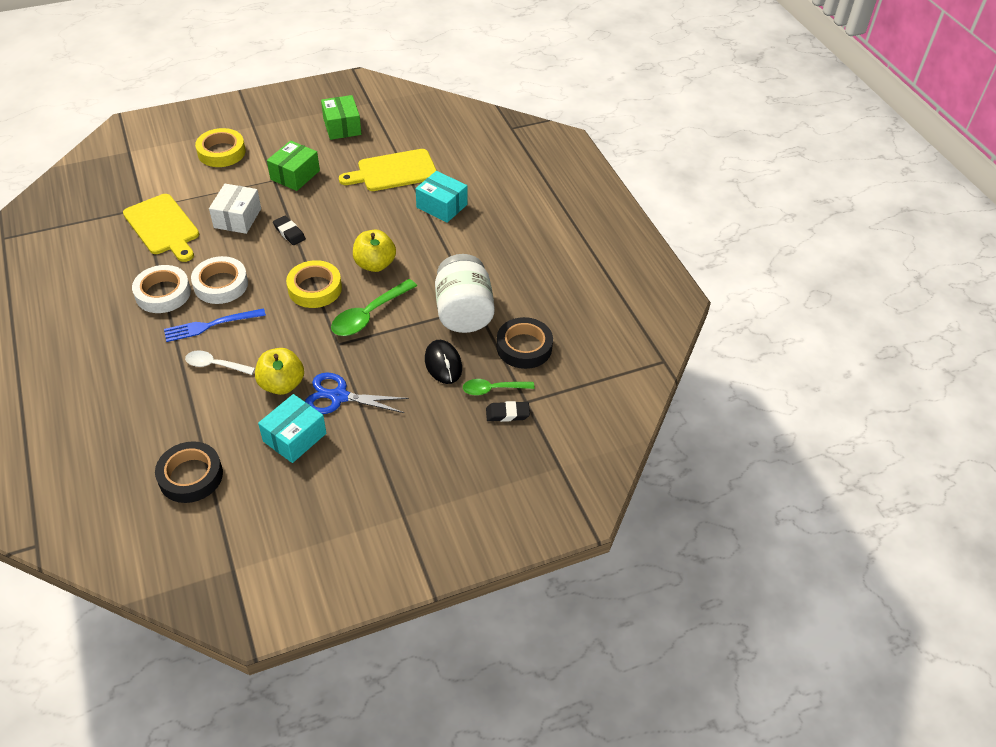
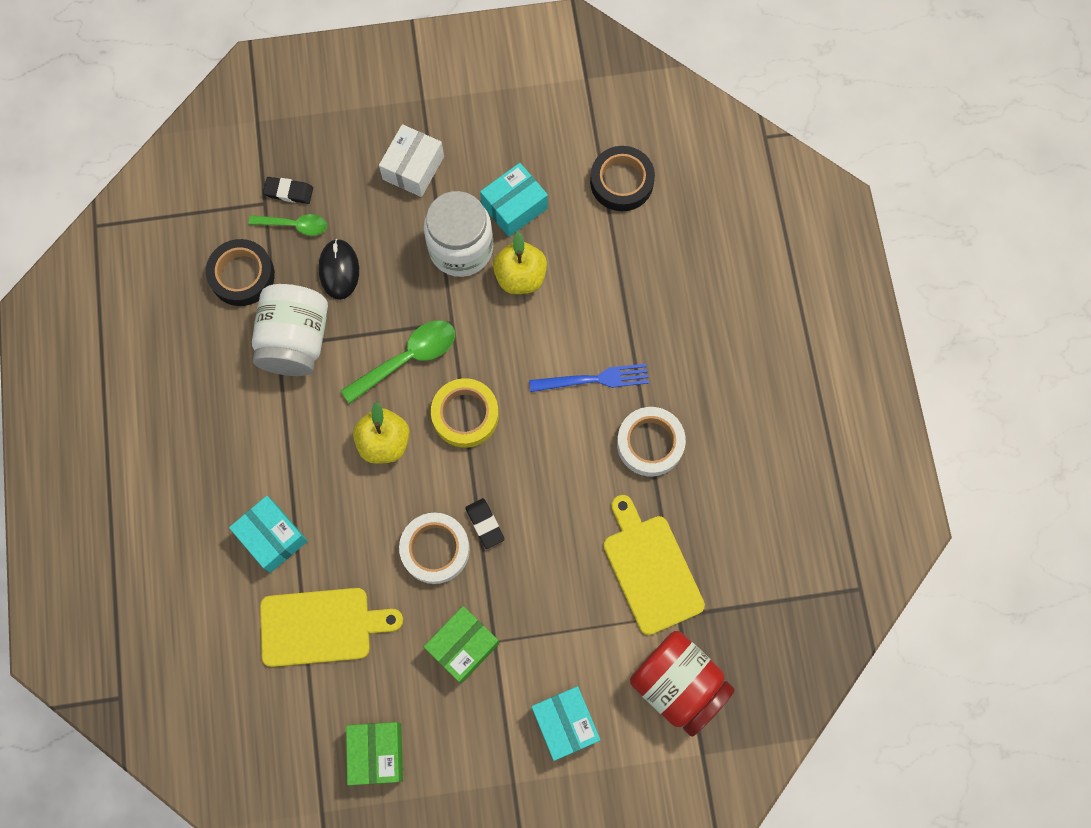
camera: 165 degrees left, 25 degrees up
white spoon [185,350,255,375] -> none
white tape [191,256,248,304] -> white tape moved to [399,513,470,584]
yellow tape [195,128,246,167] -> turquoise box [532,686,600,761]
white box [209,184,261,234] -> white box moved to [379,124,444,197]
blue scissors [305,373,409,414] -> white jar [424,191,493,277]
none -> red jar [630,631,735,736]

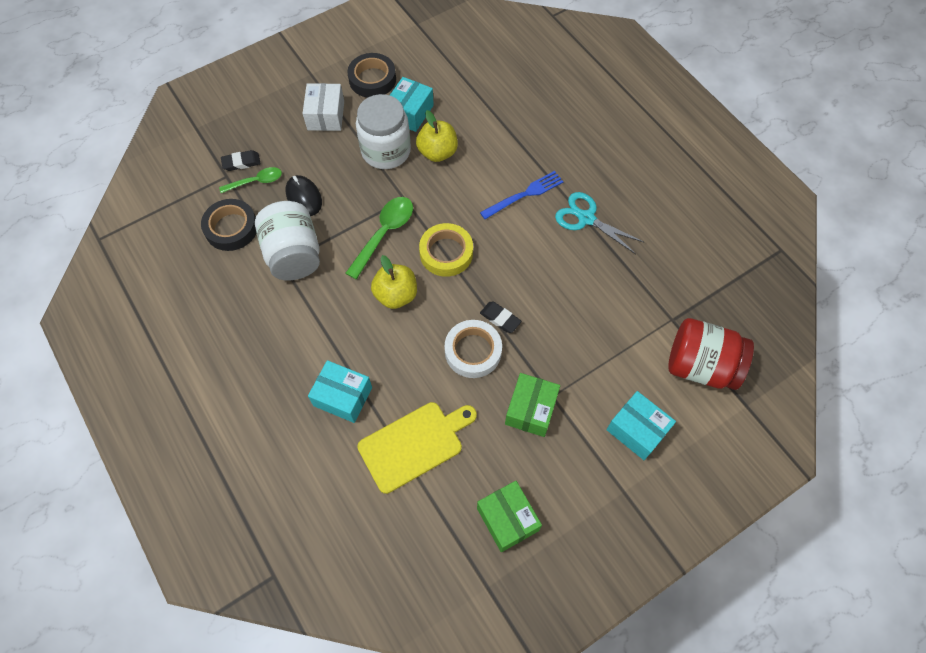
camera: 25 degrees left, 10 degrees down
black tape [590,146,655,211] -> black tape moved to [347,53,396,98]
yellow cutting board [603,495,705,635] -> none
white tape [617,407,686,476] -> turquoise scissors [555,192,645,254]

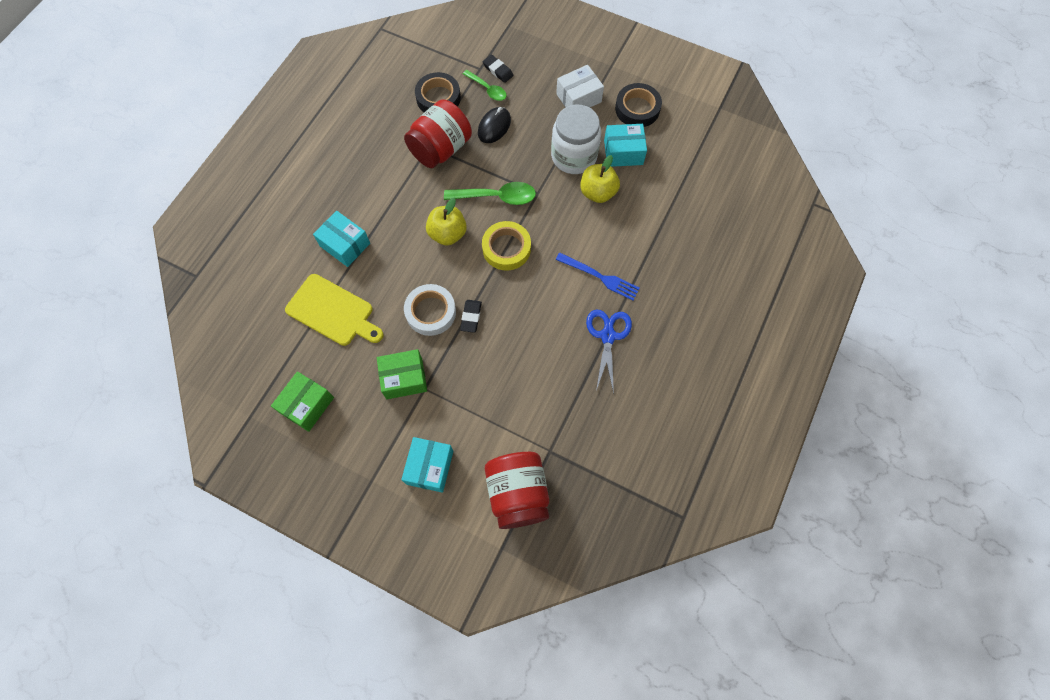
camera: 60 degrees right, 5 degrees up
white jar [255,201,320,280] -> red jar [404,99,472,168]
turquoise box [308,360,372,423] -> turquoise box turned 45 degrees counterclockwise [313,211,370,267]
turquoise scissors [555,192,645,254] -> blue scissors [586,309,632,394]

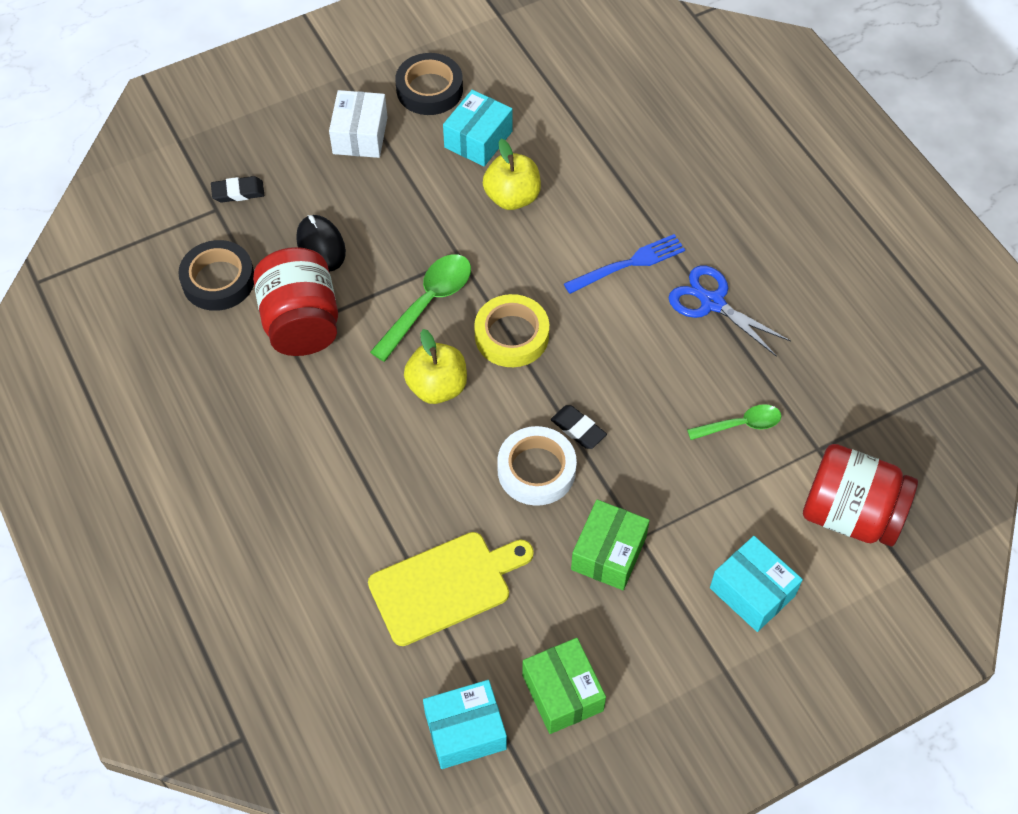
camera: 55 degrees left, 10 degrees down
turquoise box [313,211,370,267] -> turquoise box moved to [423,680,507,769]
green spoon [463,70,507,101] -> green spoon moved to [687,404,781,440]
white jar [551,105,601,174] -> none

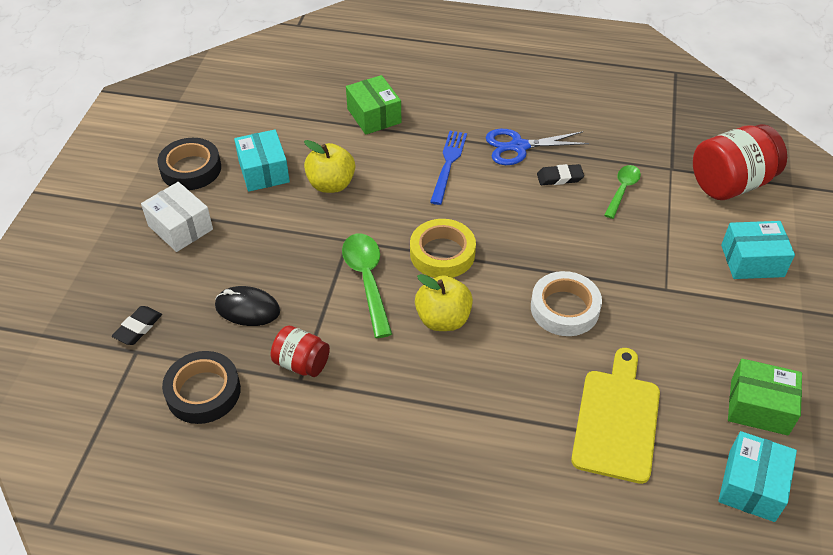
camera: 50 degrees left, 10 degrees down
red jar [253,247,338,356] -> red jar [271,326,330,377], size x0.56
black eraser [551,405,607,449] -> black eraser moved to [537,164,584,185]
green box [571,499,650,590] -> green box moved to [346,75,401,135]

